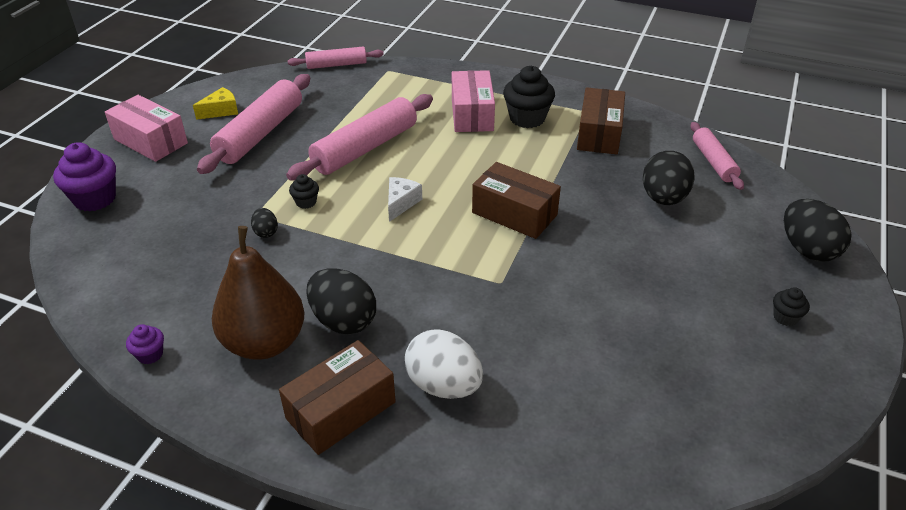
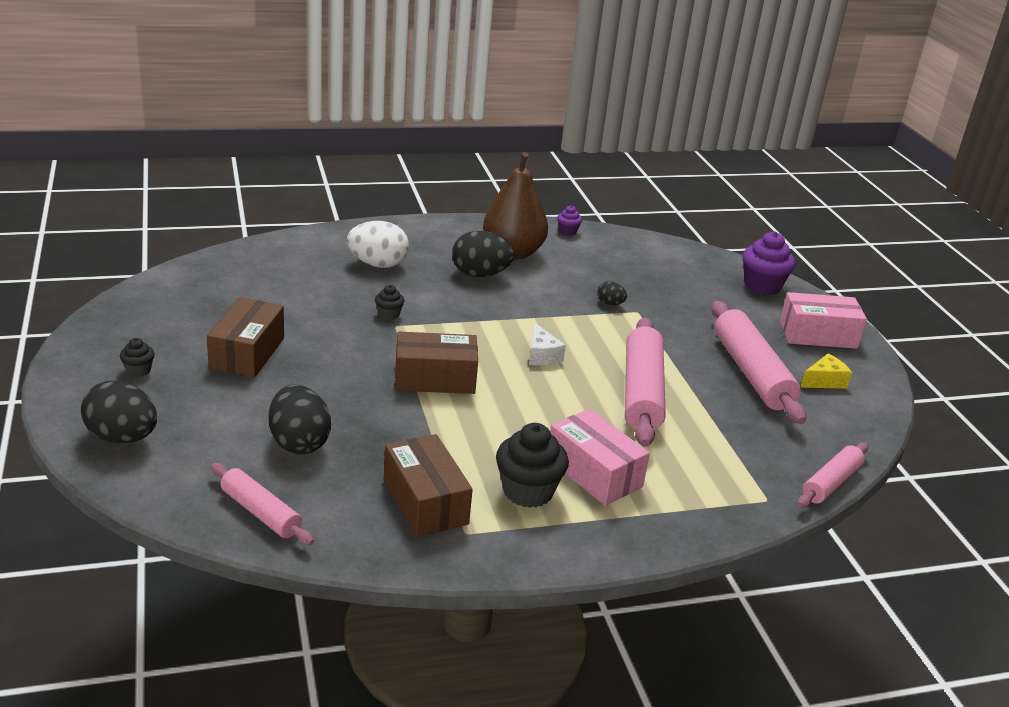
camera: 140 degrees right, 10 degrees down
yellow cheese [193,87,238,120] -> yellow cheese turned 135 degrees counterclockwise [800,354,852,389]
brown box [279,340,396,455] -> brown box moved to [207,297,284,378]
black cupcake [289,174,319,209] -> black cupcake moved to [375,285,404,320]

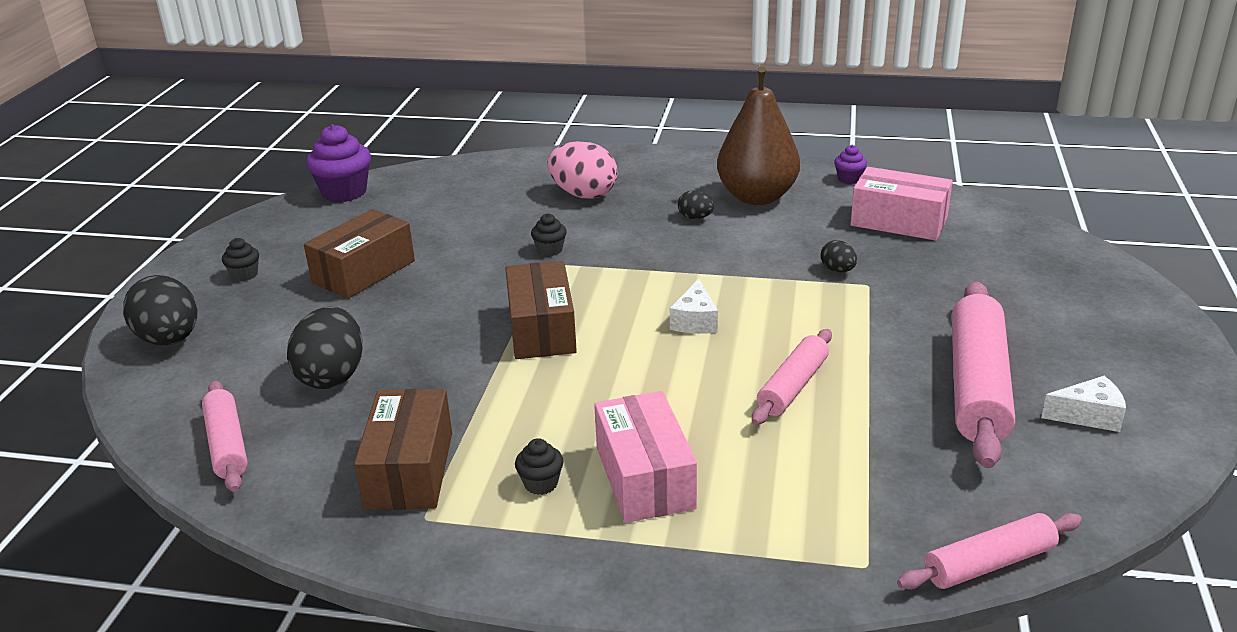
camera: 30 degrees right, 0 degrees up
white egg [347,221,409,268] -> pink egg [547,141,617,199]
brown box [395,332,478,394] -> brown box turned 60 degrees clockwise [505,261,577,359]
black egg [452,231,514,277] -> black egg [678,190,714,219], size x0.49
black cupcake [496,423,569,508] -> black cupcake [515,438,564,495], size x0.51
pink rolling pin [625,318,666,447] -> pink rolling pin [752,329,832,425], size x0.58
purple cupcake [742,232,795,295] -> purple cupcake moved to [306,124,371,202]
pink box [780,292,867,349] -> pink box moved to [851,167,953,241]
yellow cheese [800,354,852,389] -> white cheese [1041,376,1126,432]

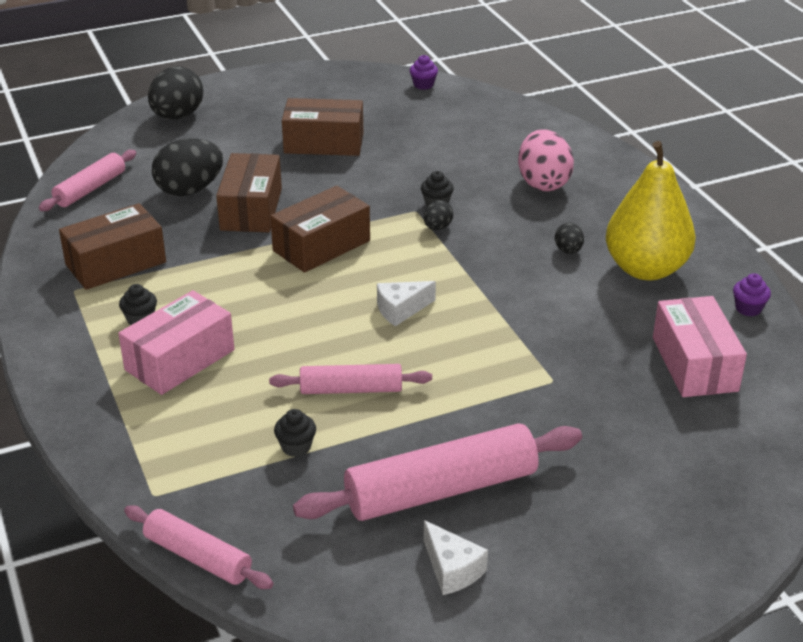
camera: 55 degrees right, 5 degrees up
black cupcake [222,238,259,281] -> black cupcake moved to [274,409,316,457]
purple cupcake [306,124,371,202] -> purple cupcake [410,55,438,90], size x0.51
brown pear [717,66,800,205] -> yellow pear [606,141,696,280]
black egg [821,240,857,272] -> black egg moved to [424,200,453,230]
none -> brown box [216,153,282,232]

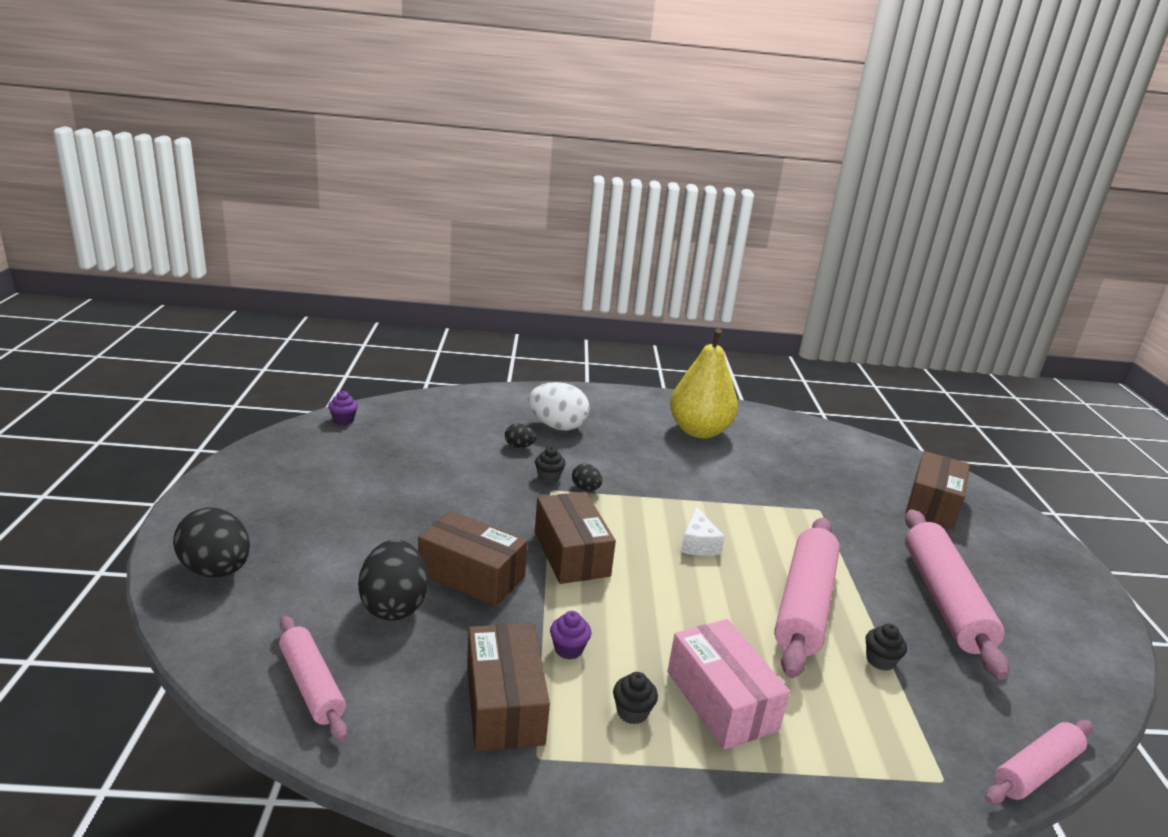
camera: 70 degrees left, 10 degrees down
pink rolling pin [269,364,432,394] -> pink rolling pin [774,517,840,678], size x1.72
brown box [282,98,363,156] -> brown box moved to [906,451,970,528]
white cheese [424,520,488,595] -> none
pink egg [518,129,574,191] -> white egg [528,382,590,431]
black egg [555,223,584,254] -> black egg moved to [505,424,536,448]
pink box [653,296,747,397] -> none
purple cupcake [733,273,771,316] -> purple cupcake moved to [550,611,591,659]

